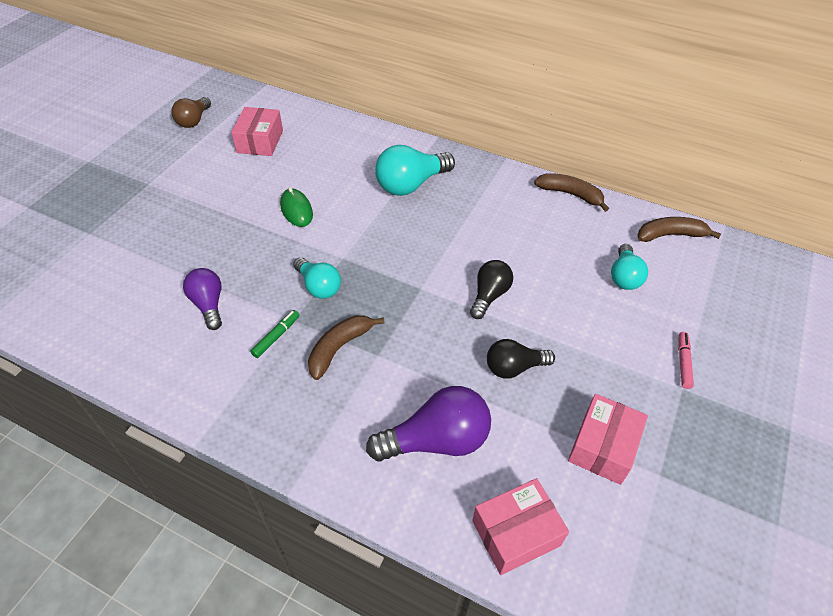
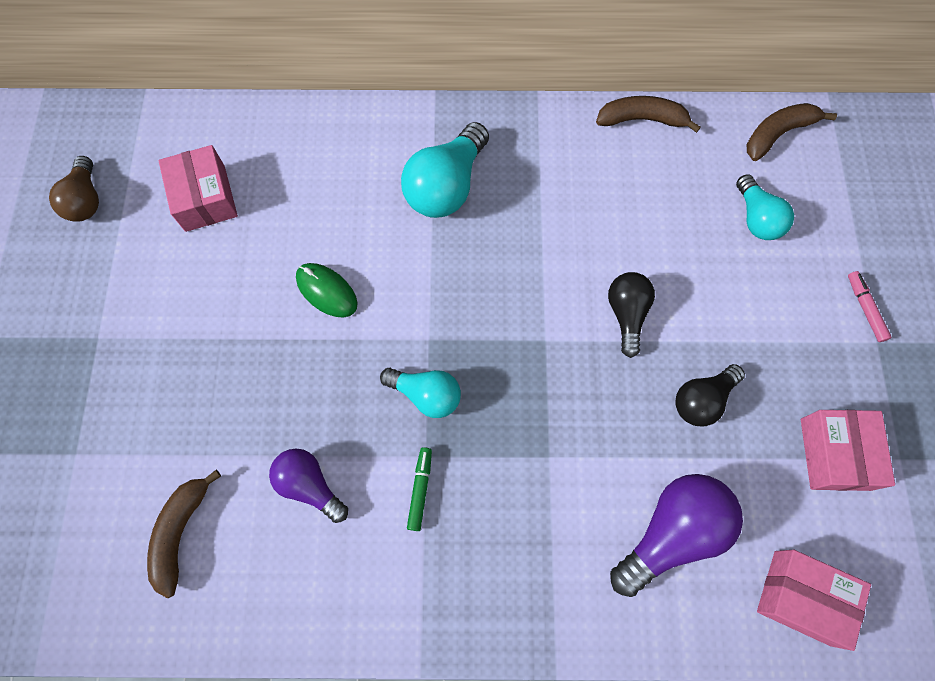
camera: 25 degrees left, 20 degrees up
brown banana [308,315,385,380] -> brown banana moved to [147,470,221,598]
pink box [472,478,569,575] -> pink box turned 75 degrees clockwise [757,550,871,651]

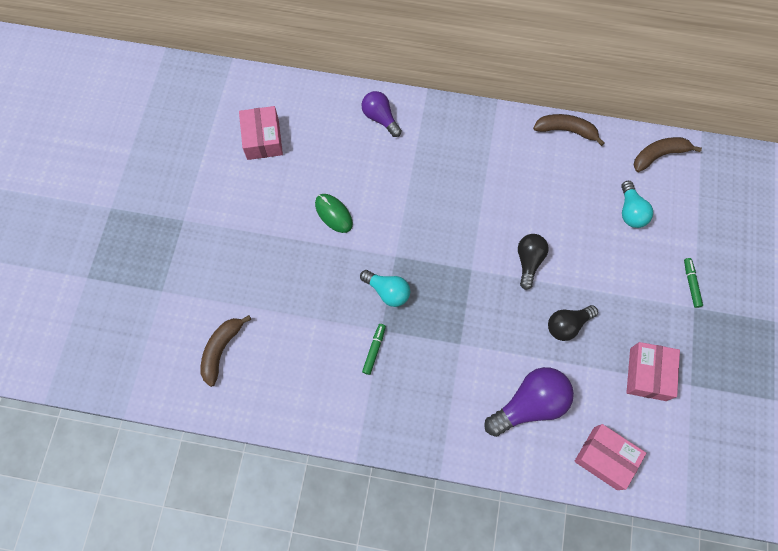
camera: 10 degrees right, 0 degrees up
brown light bulb [49,156,99,222] -> none
purple light bulb [269,449,348,523] -> purple light bulb moved to [362,91,402,137]
turquoise light bulb [401,122,489,218] -> none
pink marker [848,271,892,342] -> green marker [684,258,703,308]

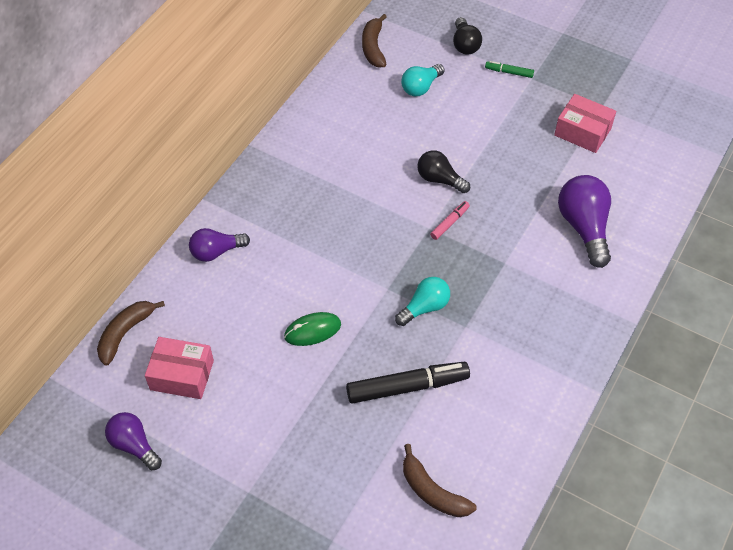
camera: 70 degrees left, 15 degrees down
green marker [362,324,386,375] -> none
brown banana [533,114,605,146] -> brown banana moved to [97,301,165,366]
black light bulb [548,305,598,341] -> black light bulb moved to [453,17,482,55]
pink box [574,424,646,490] -> none
turquoise light bulb [621,181,653,228] -> turquoise light bulb turned 120 degrees clockwise [401,64,445,96]
none -> purple light bulb [105,412,162,470]
none -> black marker [346,362,470,404]
none -> pink marker [430,201,470,240]

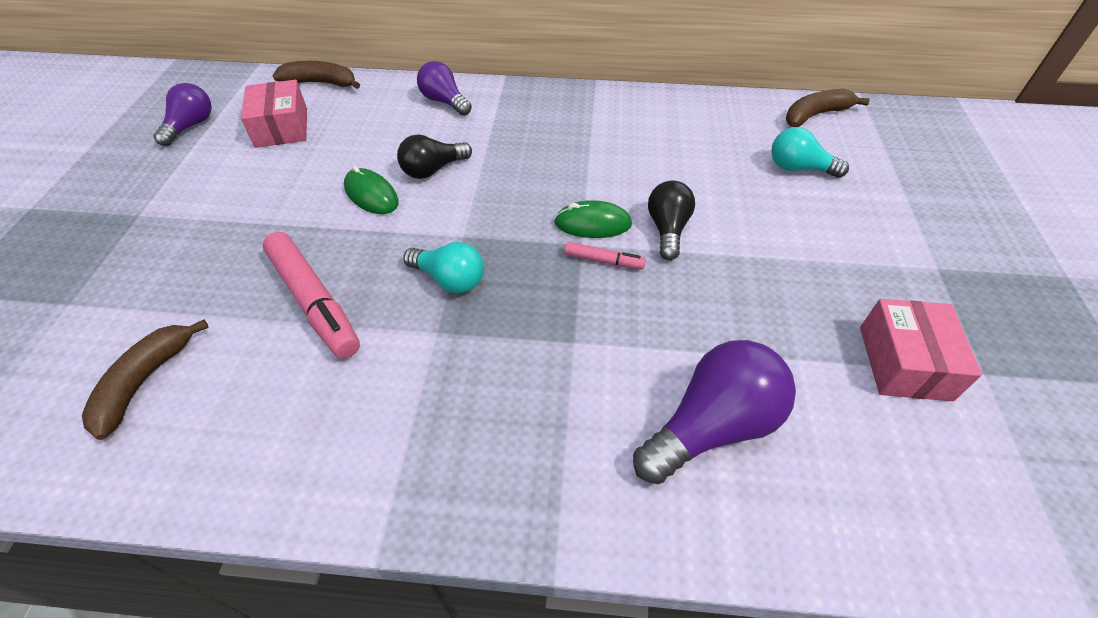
camera: 65 degrees right, 5 degrees down
black marker [346,362,470,404] -> pink marker [263,232,360,359]
black light bulb [453,17,482,55] -> black light bulb moved to [397,135,472,179]
green marker [485,61,534,78] -> none
none -> green mouse [554,200,632,238]

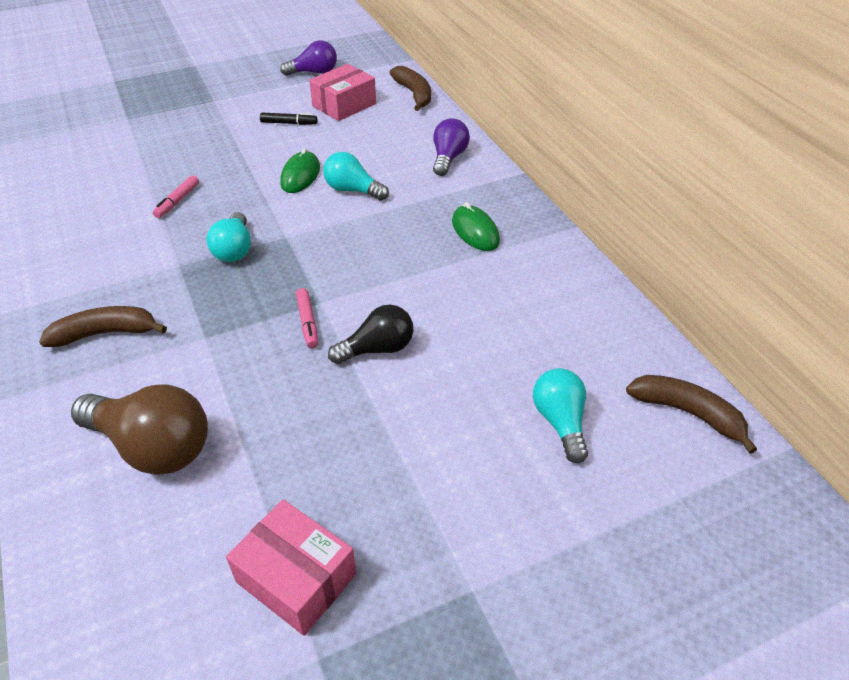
camera: 60 degrees right, 5 degrees down
brown banana [82,320,209,440] -> brown banana moved to [39,306,167,347]
pink marker [263,232,360,359] -> pink marker [153,175,199,218], size x0.49
black light bulb [397,135,472,179] -> turquoise light bulb [323,152,389,201]
green mouse [554,200,632,238] -> green mouse moved to [452,202,500,251]
purple light bulb [633,340,796,484] -> brown light bulb [71,384,208,475]
pink box [860,299,982,401] -> pink box turned 60 degrees clockwise [226,499,357,636]
none -> black marker [260,112,317,125]

